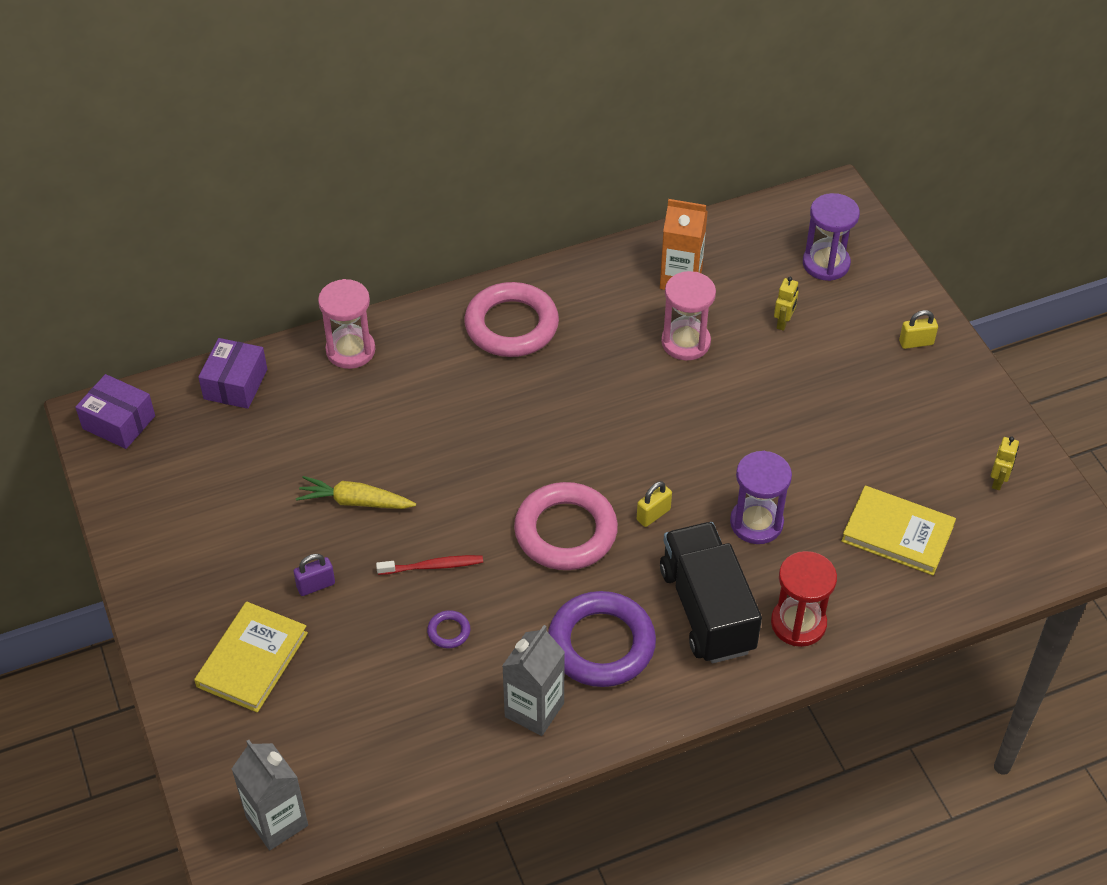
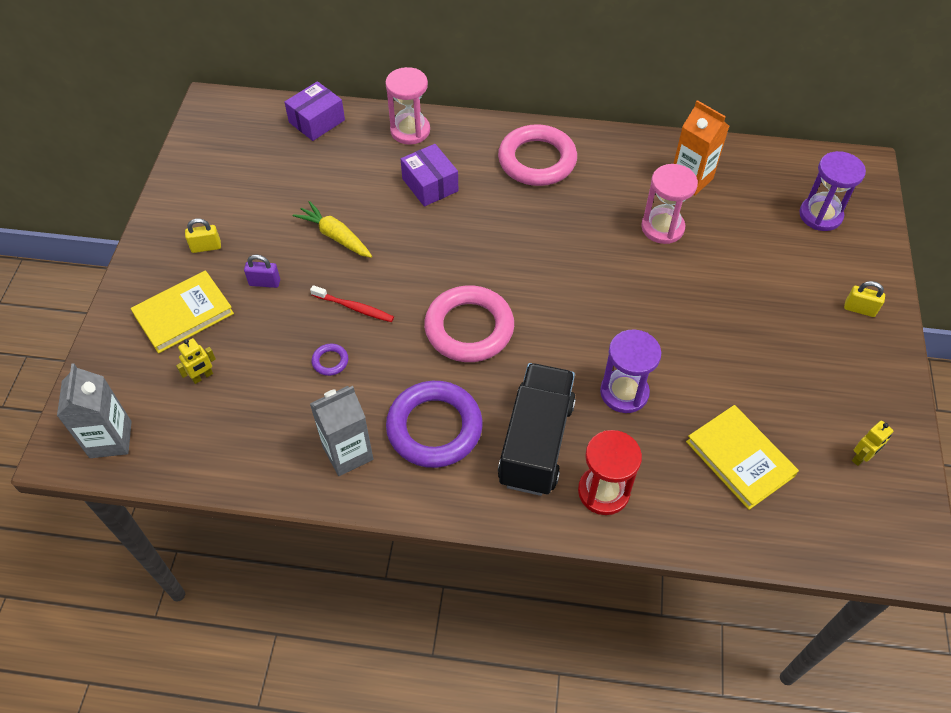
camera: 30 degrees right, 5 degrees up
purple box [75,374,155,449] -> purple box moved to [401,144,458,207]
yellow padlock [637,481,672,527] -> yellow padlock moved to [185,219,221,253]
yellow robot [774,277,798,331] -> yellow robot moved to [176,338,216,384]

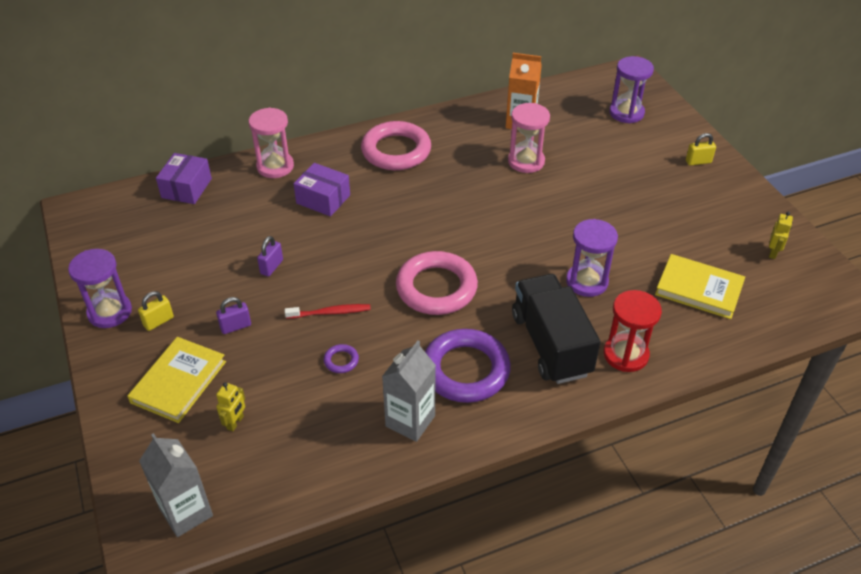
camera: 30 degrees left, 10 degrees down
yellow carrot [293,201,372,258] -> purple padlock [257,236,283,277]
none -> purple hourglass [68,249,132,328]

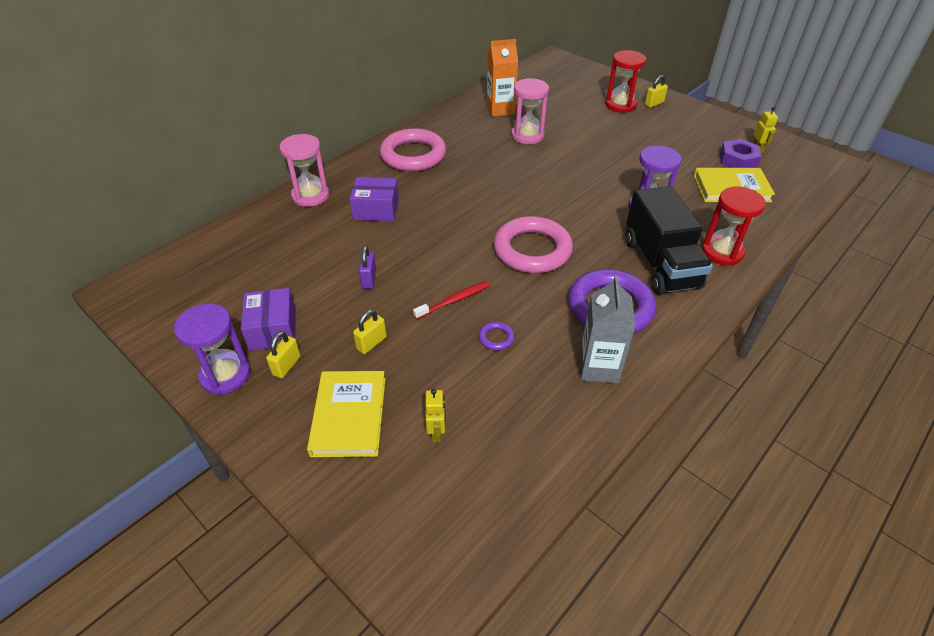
camera: 25 degrees left, 0 degrees up
grey carton [139,433,213,537] -> none
purple box [156,153,212,204] -> purple box moved to [241,288,296,351]
purple padlock [216,297,251,334] -> yellow padlock [353,310,387,354]
black truck [512,274,601,384] -> black truck turned 150 degrees counterclockwise [626,186,713,295]
purple hourglass [609,56,654,123] -> none
none -> red hourglass [605,50,646,113]
none -> purple nut [720,139,762,168]

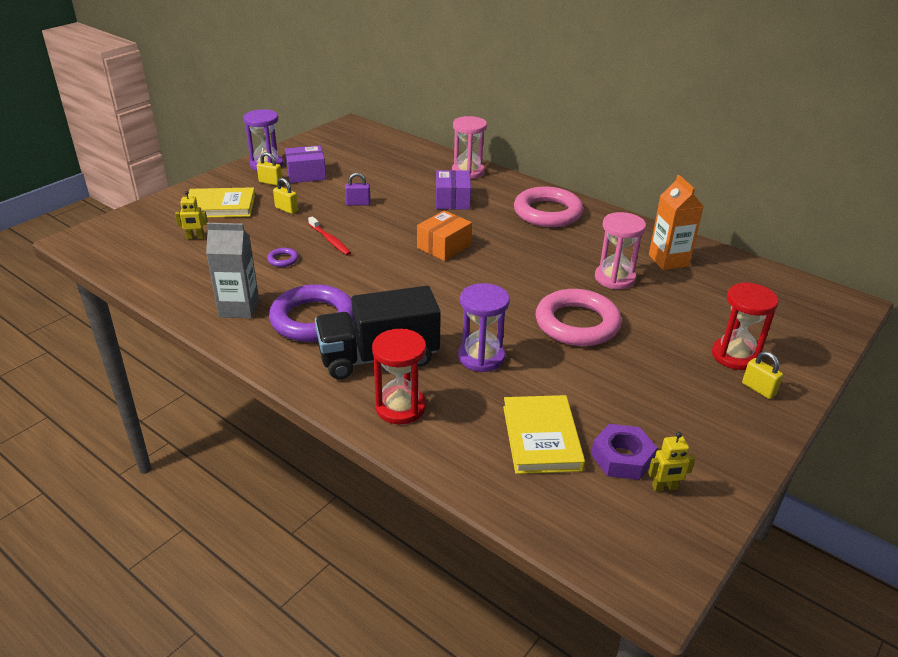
camera: 85 degrees right, 10 degrees down
pink ring [494,216,573,273] -> pink ring moved to [536,289,622,346]
none -> orange box [417,210,472,261]

